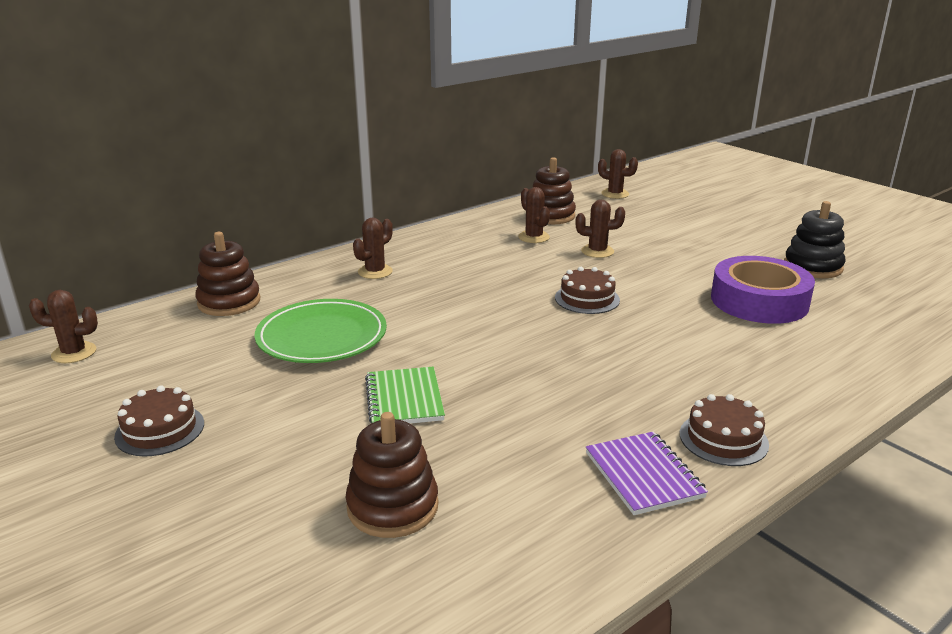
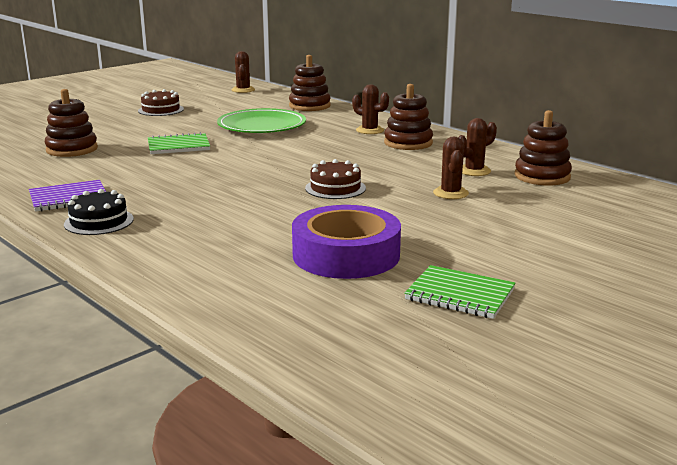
camera: 85 degrees right, 5 degrees down
brown cactus [598,149,638,199] -> none
brown cake [680,394,769,466] -> black cake [64,189,134,235]
black stacking toy [784,201,846,278] -> green notebook [404,265,516,319]
none -> brown stacking toy [384,84,433,150]

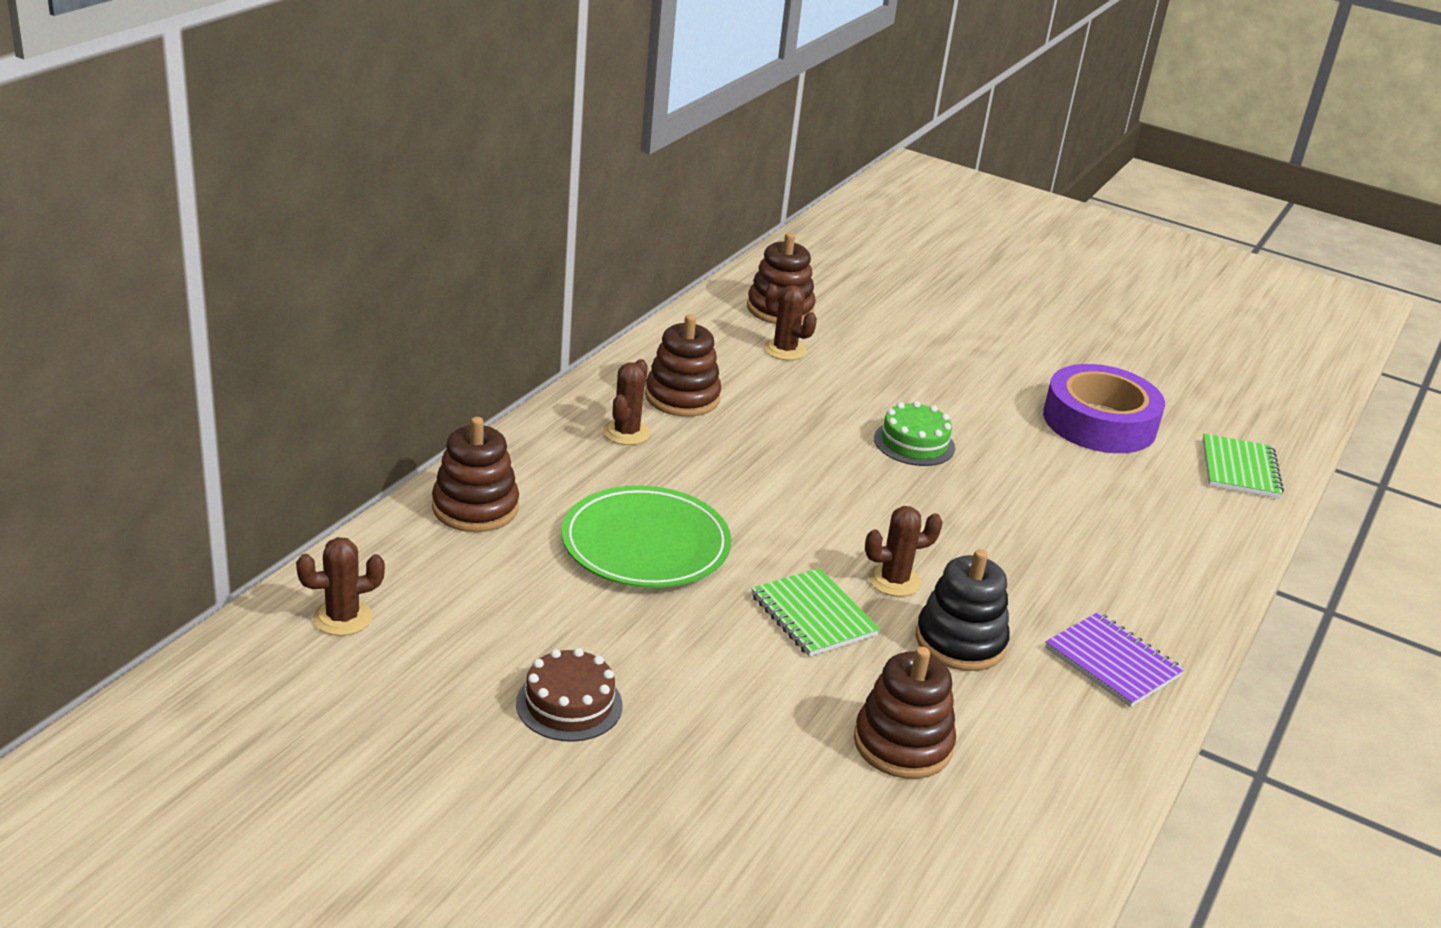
camera: 110 degrees left, 10 degrees up
black cake [64,189,134,235] -> none
brown cake [305,159,366,199] -> green cake [874,401,955,466]
green notebook [404,265,516,319] -> green notebook moved to [1202,434,1284,498]
brown cactus [433,136,469,199] -> brown cactus moved to [865,506,943,597]
none -> black stacking toy [915,549,1010,671]

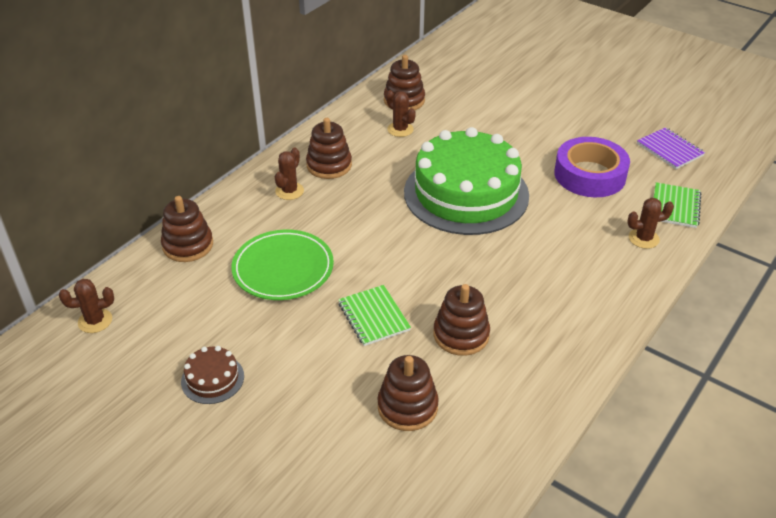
camera: 10 degrees right, 10 degrees up
brown cactus [865,506,943,597] -> brown cactus moved to [627,198,674,249]
green cake [874,401,955,466] -> green cake [404,127,529,235], size x2.49
black stacking toy [915,549,1010,671] -> brown stacking toy [434,284,490,356]
purple notebook [1045,612,1184,707] -> purple notebook moved to [637,127,705,169]

